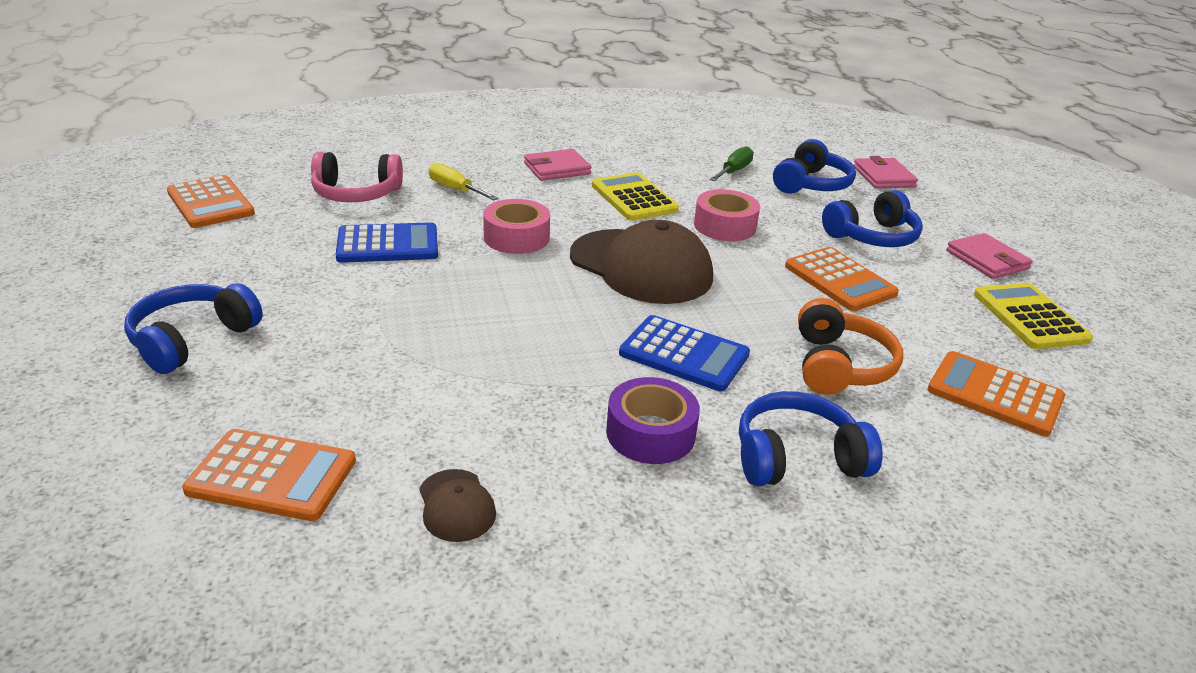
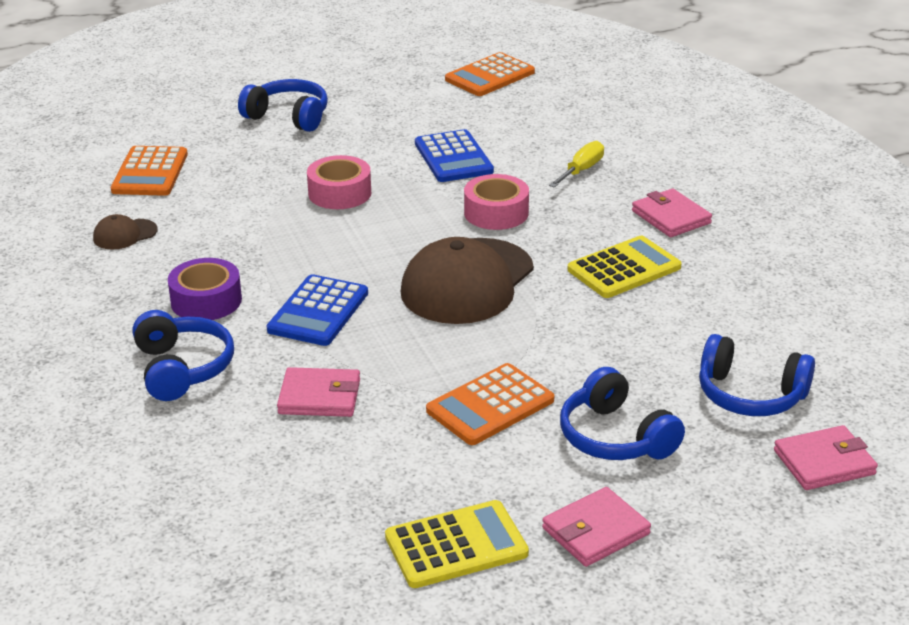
camera: 85 degrees right, 0 degrees up
pink headphones [311,152,403,202] -> none
pink tape [694,189,760,241] -> pink tape moved to [307,155,371,209]
green screwdriver [709,146,754,181] -> none
orange headphones [798,298,903,395] -> pink wallet [277,367,360,417]
orange calculator [927,351,1065,437] -> none

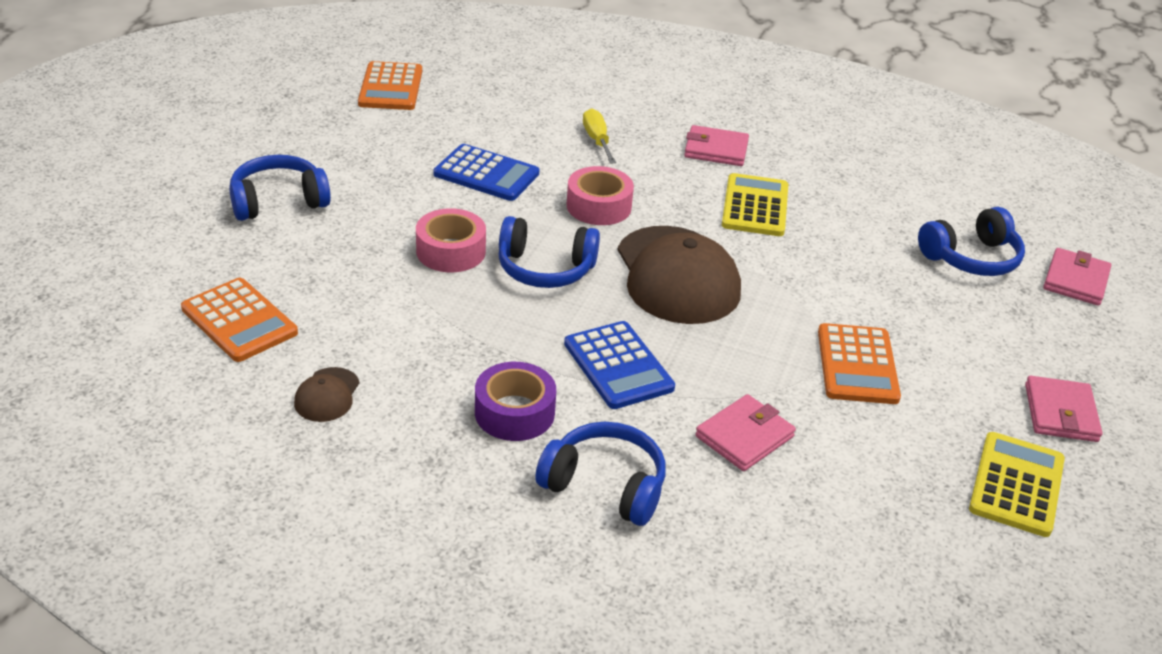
camera: 50 degrees left, 5 degrees up
blue headphones [560,367,685,460] -> blue headphones moved to [498,216,600,288]

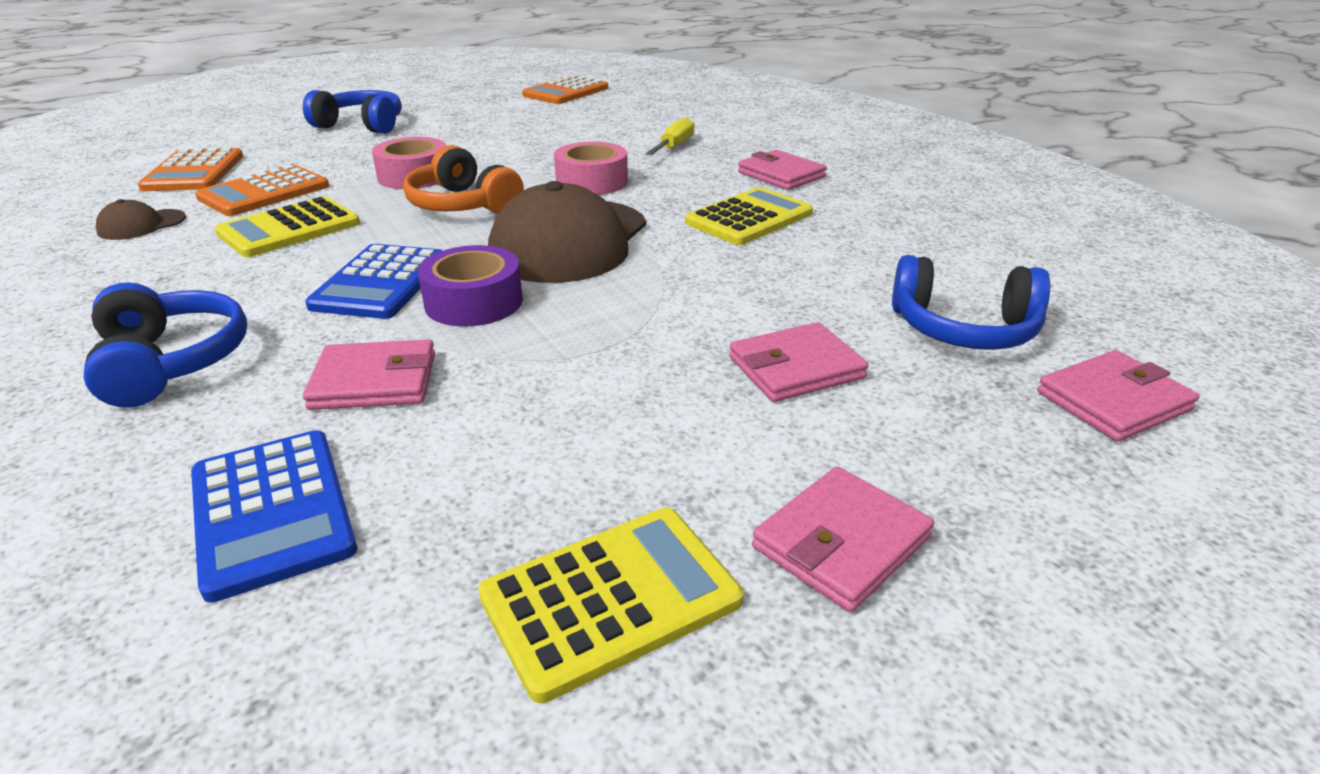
camera: 40 degrees right, 5 degrees down
blue calculator [433,144,539,201] -> blue calculator moved to [191,430,357,603]
purple tape [475,362,556,441] -> purple tape moved to [418,245,523,326]
blue headphones [498,216,600,288] -> orange headphones [403,145,524,214]
orange calculator [818,323,901,404] -> orange calculator moved to [195,164,329,216]
none -> yellow calculator [215,196,360,257]
none -> pink wallet [729,322,868,402]

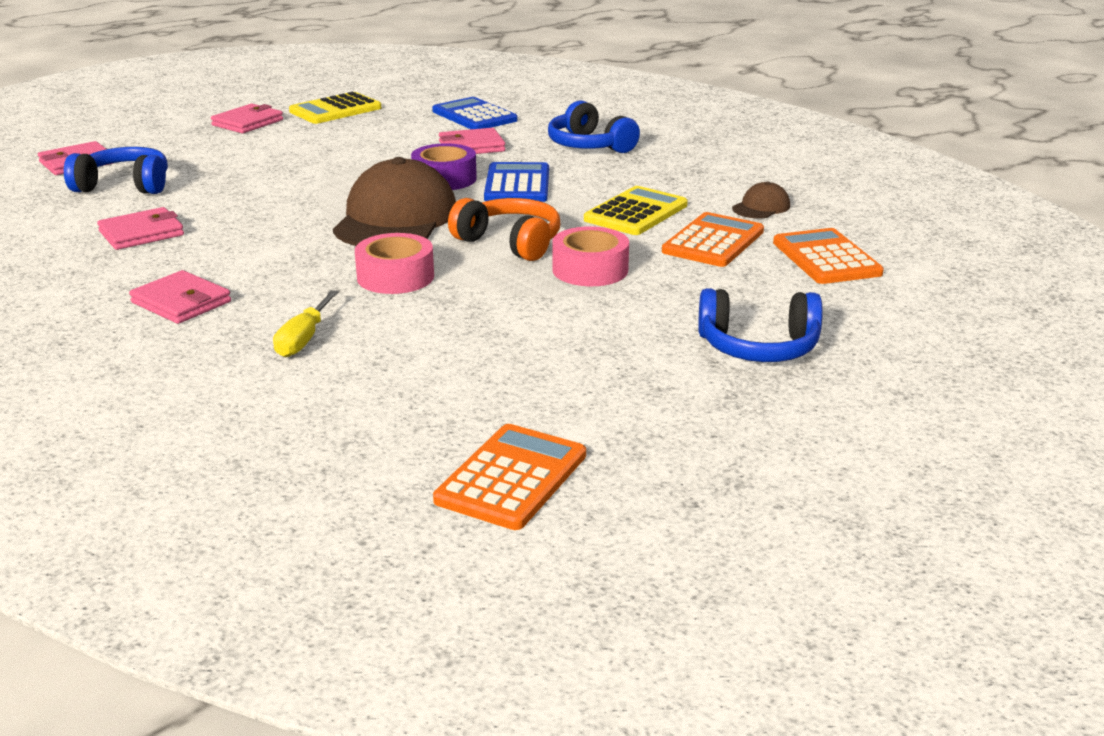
camera: 170 degrees right, 5 degrees down
yellow calculator [685,187,813,245] -> none
pink wallet [729,322,868,402] -> pink wallet moved to [97,207,184,250]

